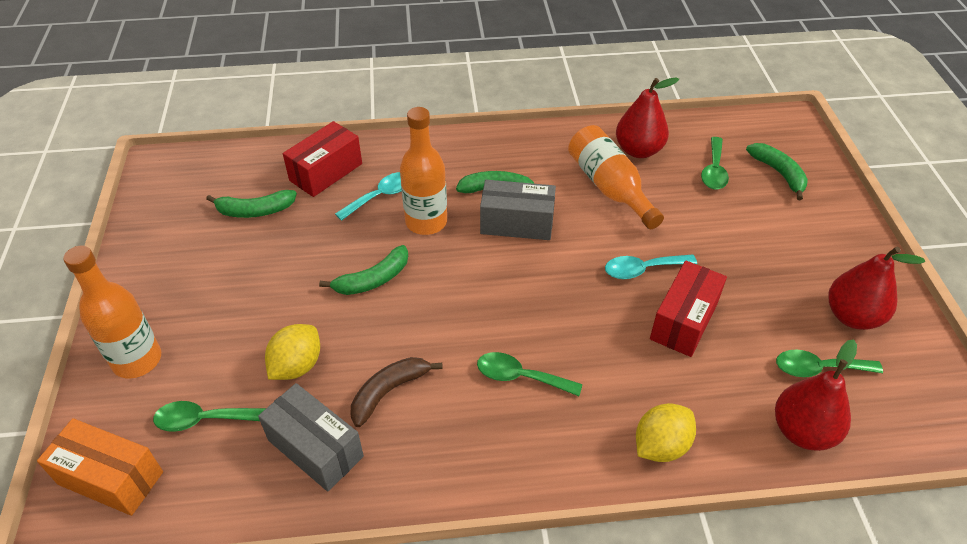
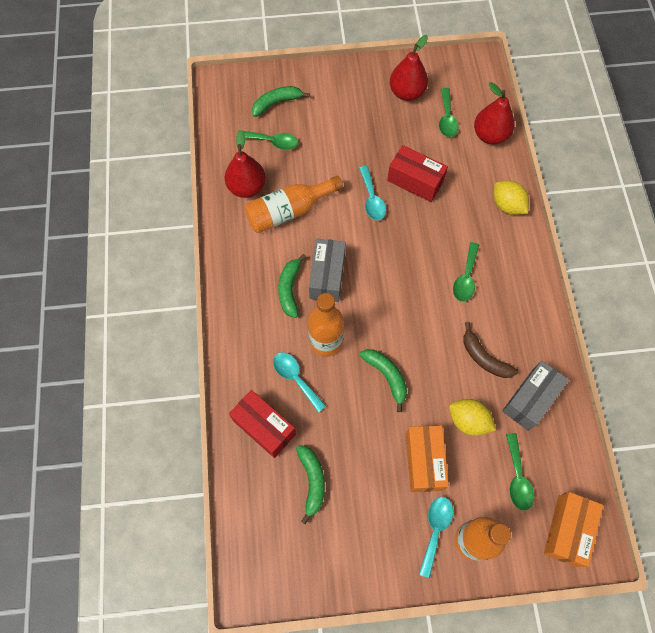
camera: 90 degrees left, 20 degrees up
none -> orange box [406,425,449,492]
none -> turquoise spoon [419,497,453,578]

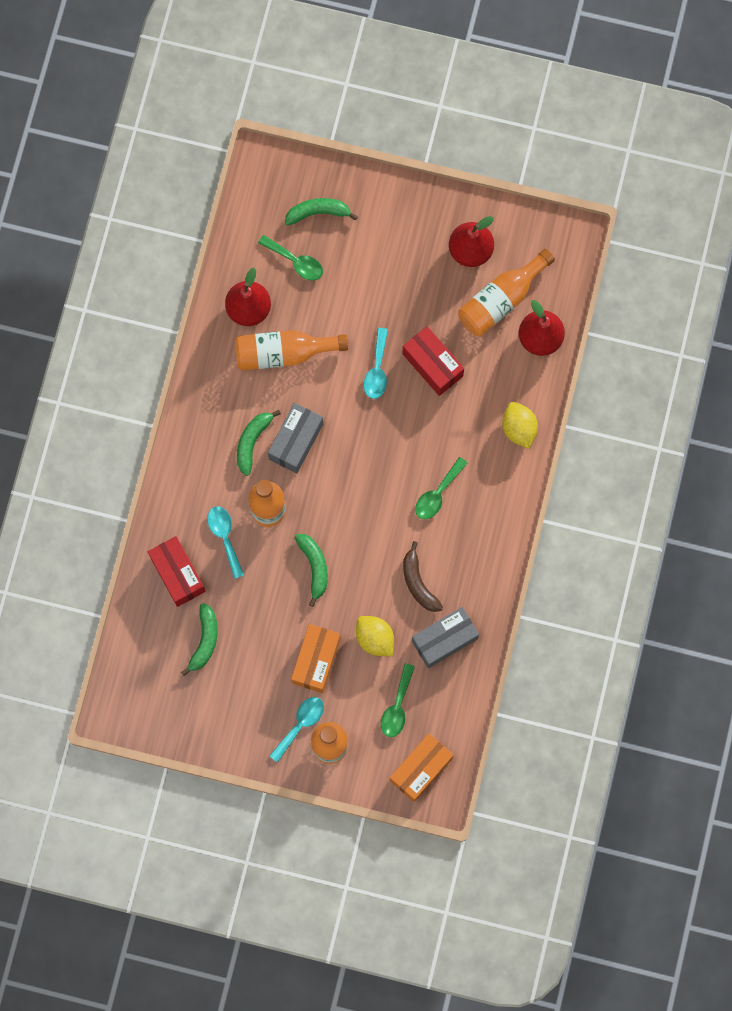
camera: 20 degrees right, 10 degrees up
green spoon [439,88,459,137] -> orange bottle [458,249,555,336]

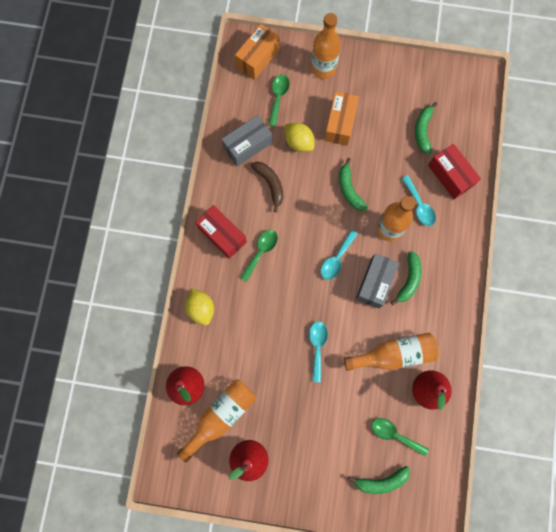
camera: 175 degrees right, 0 degrees up
turquoise spoon [270,697,324,763] -> turquoise spoon moved to [321,230,358,280]
red box [402,326,464,396] -> red box moved to [195,205,247,259]

